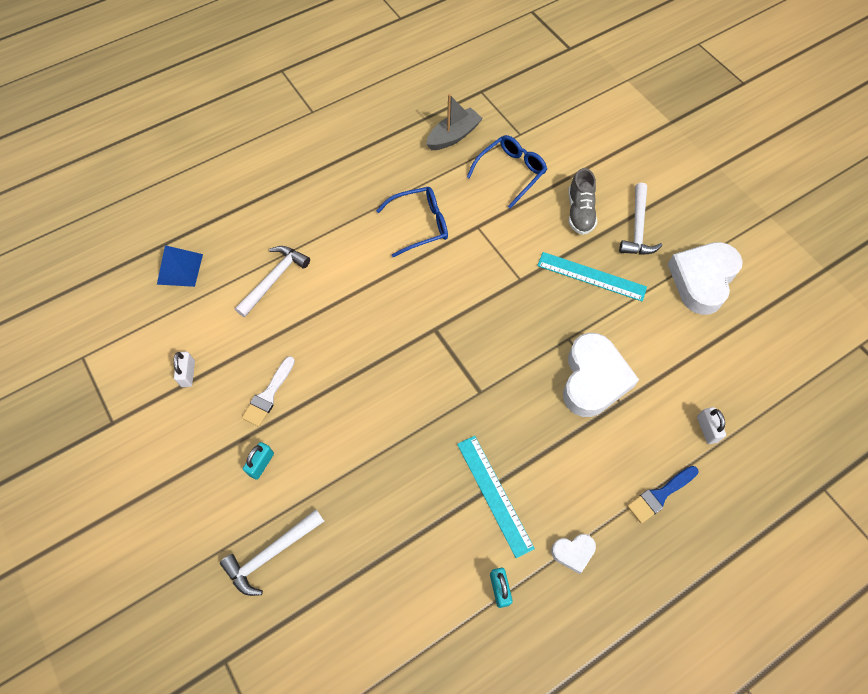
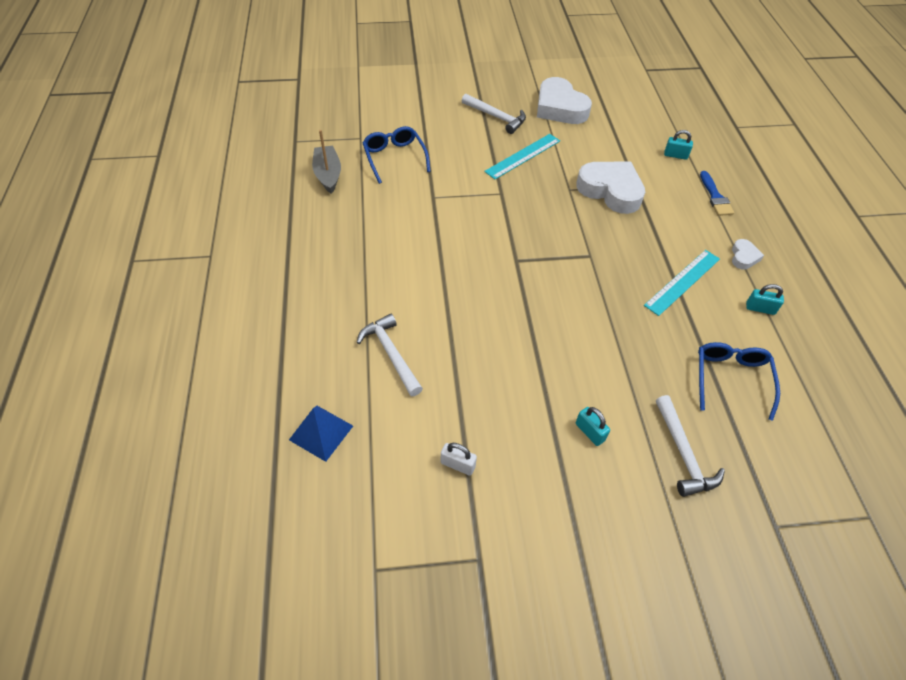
camera: 65 degrees left, 10 degrees down
white brush [242,356,295,427] -> none
blue glasses [376,187,448,257] -> blue glasses moved to [698,342,780,421]
turquoise ruler [457,436,535,558] -> turquoise ruler turned 45 degrees counterclockwise [644,250,720,316]
grey shoe [568,168,597,235] -> none
white padlock [697,407,726,444] -> turquoise padlock [664,130,693,160]

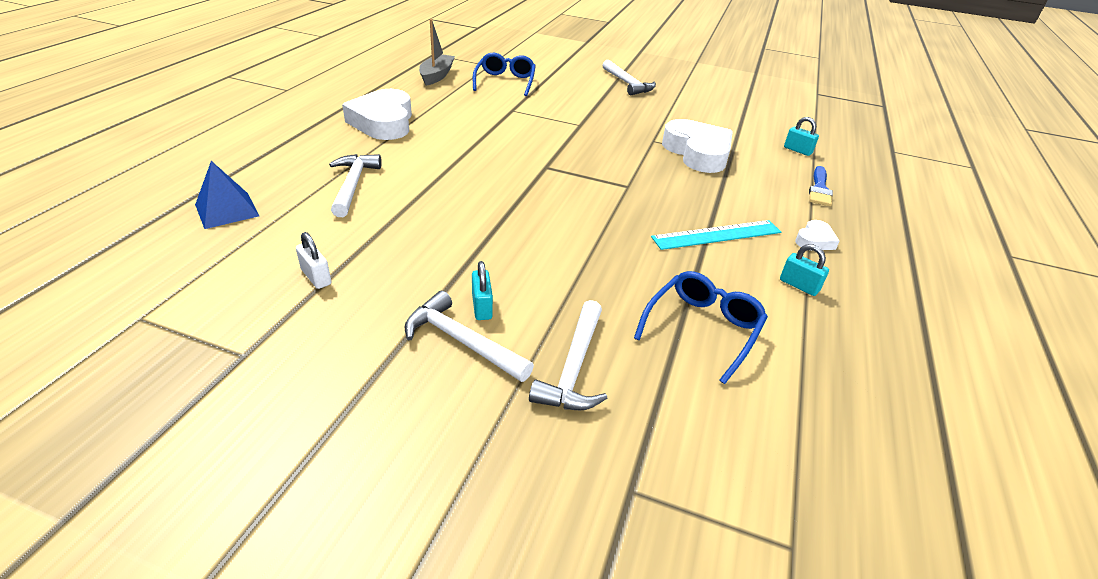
camera: 25 degrees right, 15 degrees down
turquoise ruler [484,134,560,179] -> none
white heart [537,77,592,124] -> white heart moved to [342,89,412,140]
none -> white hammer [404,291,534,382]

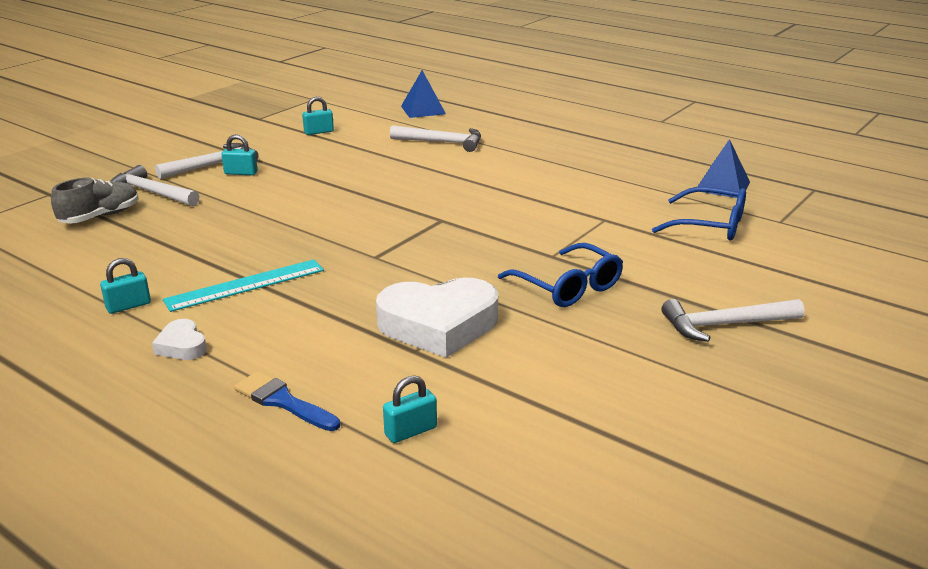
camera: 110 degrees right, 10 degrees down
white padlock [296,232,332,289] -> turquoise padlock [302,97,334,135]
white heart [342,89,412,140] -> none
grey boat [419,19,455,86] -> blue pyramid [697,139,750,198]
blue glasses [634,271,768,384] -> blue glasses moved to [498,243,623,307]
turquoise ruler [651,220,781,250] -> turquoise ruler turned 60 degrees clockwise [163,259,324,312]
none -> grey shoe [51,178,139,224]

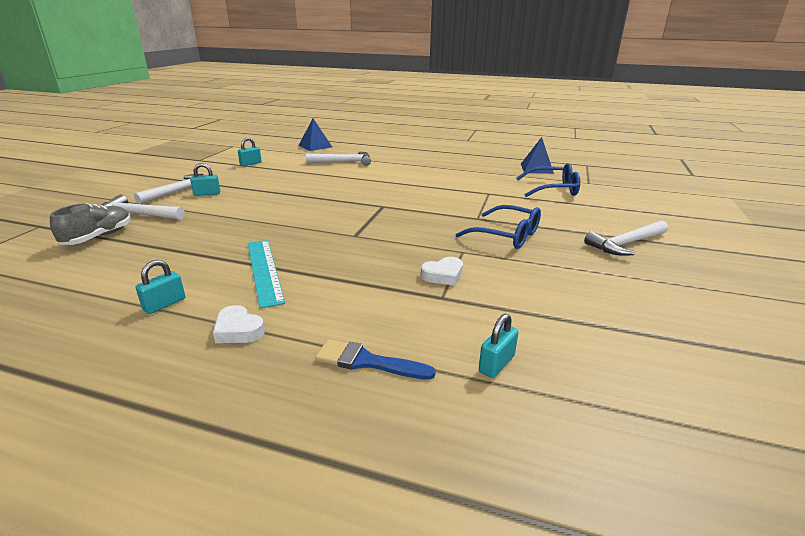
camera: 20 degrees left, 0 degrees up
turquoise ruler [163,259,324,312] -> turquoise ruler turned 60 degrees counterclockwise [248,240,285,308]
white heart [376,278,498,358] -> white heart [421,257,463,286], size x0.46

